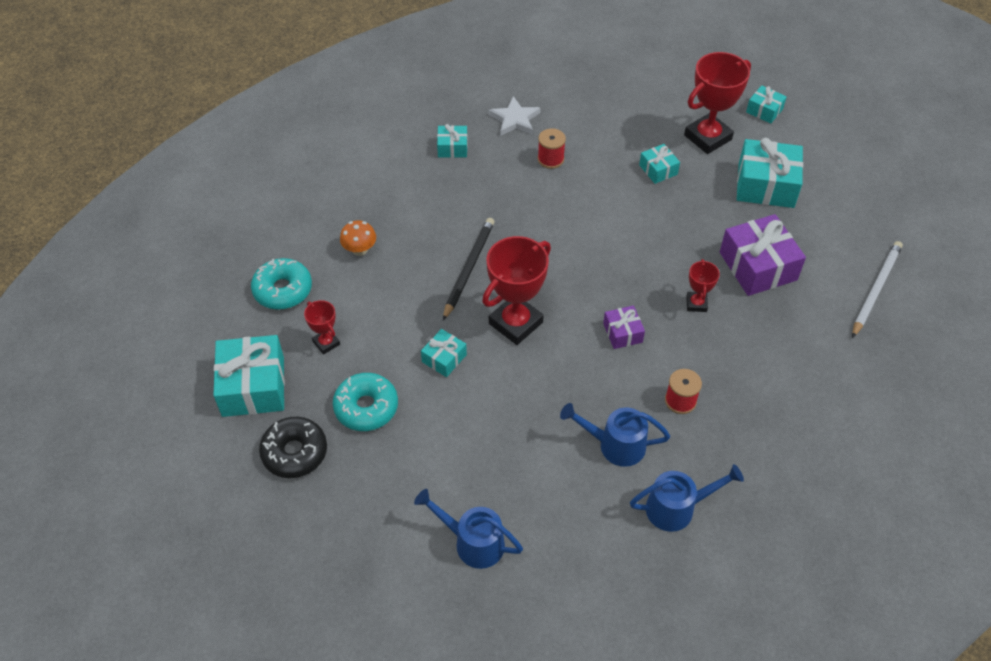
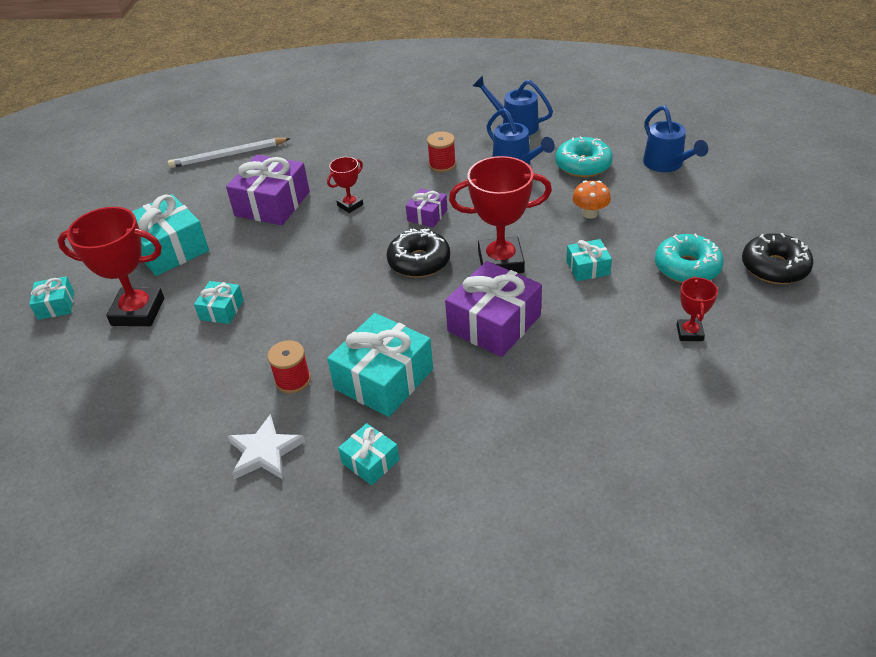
camera: 135 degrees left, 10 degrees down
turquoise gift [213,335,285,417] -> turquoise gift moved to [327,313,433,417]
turquoise donut [251,258,312,310] -> turquoise donut moved to [555,136,613,177]
orange mushroom [340,220,376,256] -> orange mushroom moved to [572,180,611,219]
black pencil [443,218,495,320] -> purple gift [445,261,542,357]
none -> black donut [387,228,450,278]

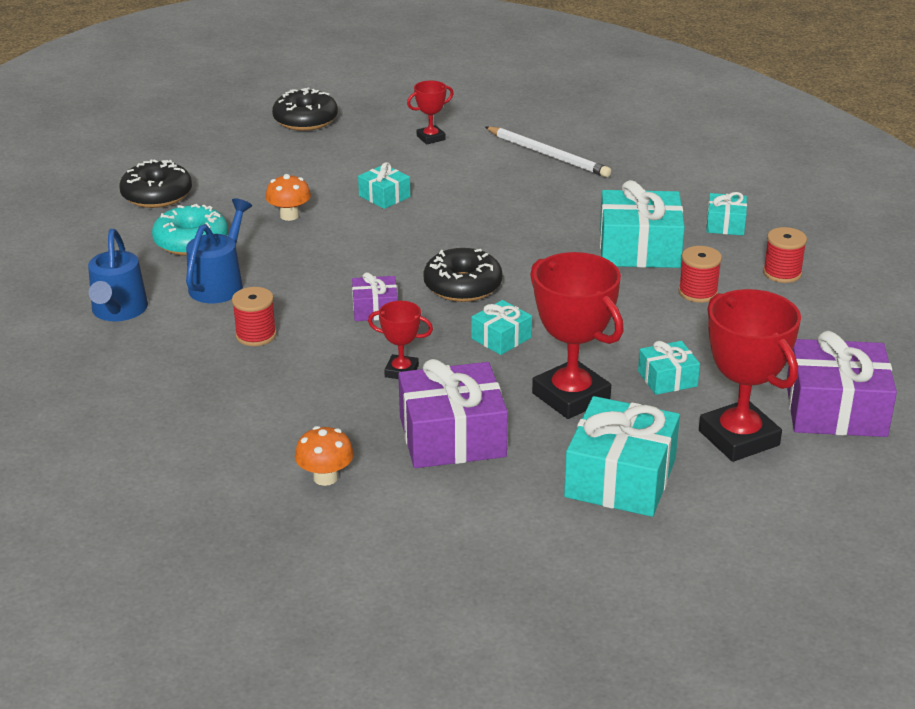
camera: 125 degrees left, 10 degrees down
turquoise gift [29,276,74,320] -> turquoise gift moved to [471,300,532,355]
white pencil [168,138,291,168] -> white pencil moved to [485,126,611,177]
white star [228,414,305,479] -> red spool [763,227,807,283]
purple gift [445,261,542,357] -> purple gift moved to [787,331,897,437]
red trophy [449,156,552,273] -> red trophy moved to [530,252,624,419]
blue watering can [643,106,708,172] -> black donut [119,159,192,208]
turquoise donut [655,234,724,283] -> none
none -> orange mushroom [295,426,354,486]

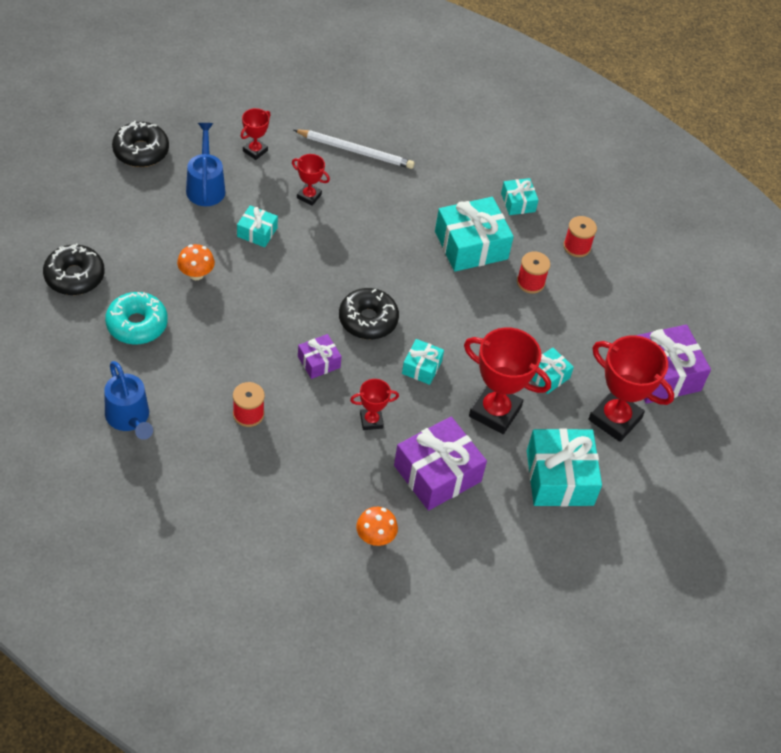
camera: 30 degrees left, 20 degrees up
blue watering can [186,198,252,303] -> blue watering can moved to [186,123,225,206]
none -> red trophy [292,154,330,206]

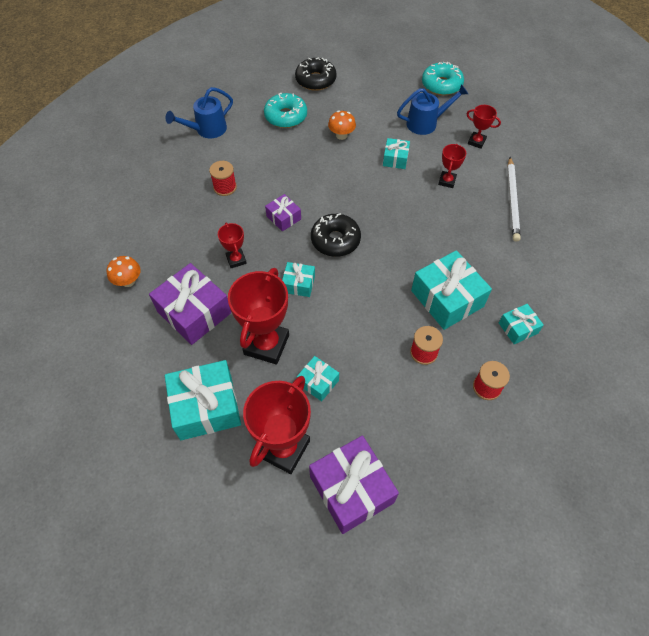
camera: 85 degrees right, 5 degrees up
black donut [112,121,169,167] -> turquoise donut [422,62,464,96]

